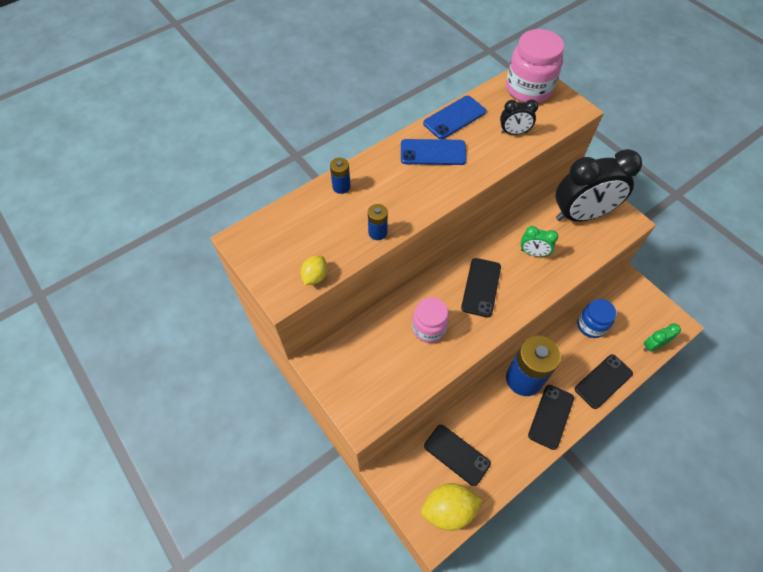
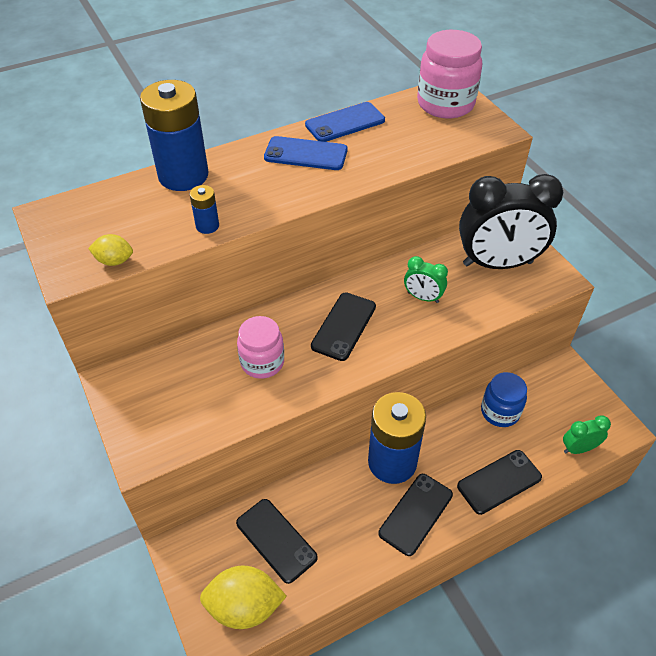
camera: 10 degrees right, 10 degrees down
yellow lemon [301,255,327,285] -> yellow lemon turned 60 degrees clockwise [88,234,133,266]
blue battery [330,158,350,194] -> blue battery [140,80,209,191], size x2.29
black clock [500,99,539,135] -> none

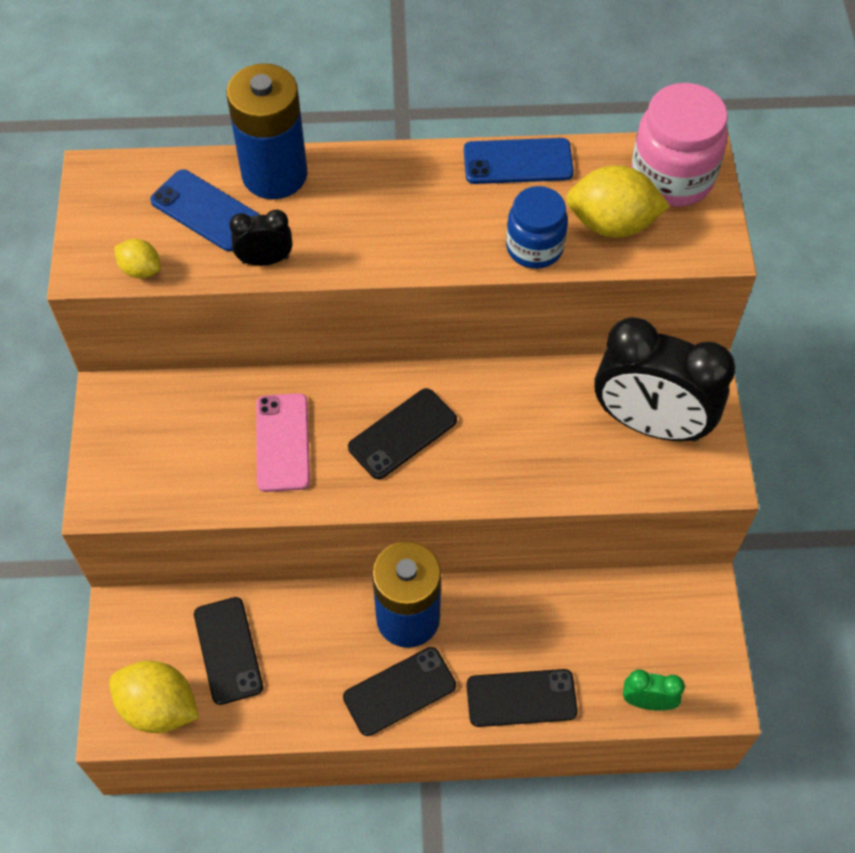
camera: 25 degrees right, 10 degrees up
blue battery [190,185,219,234] -> black clock [229,210,292,266]
pink jar [237,316,284,379] -> pink phone [256,393,310,492]
blue phone [264,136,348,170] -> blue phone moved to [150,169,260,252]
green clock [404,256,448,303] -> none
blue jar [481,372,527,427] -> blue jar moved to [506,186,568,269]
none -> yellow lemon [566,165,670,238]

